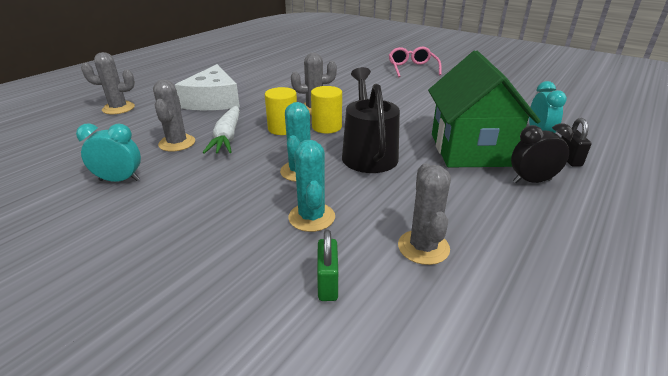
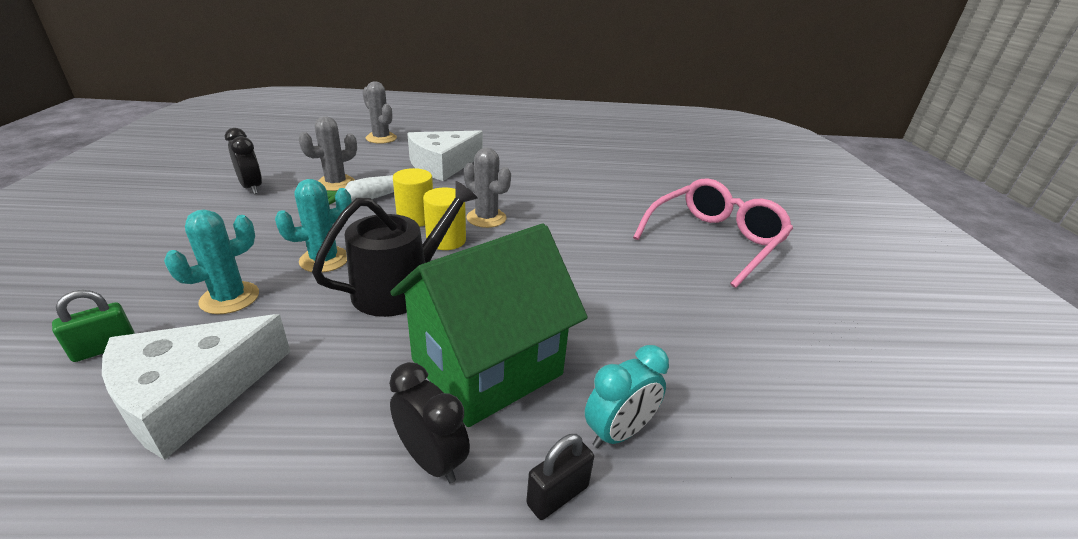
camera: 50 degrees right, 0 degrees up
turquoise clock [76,123,141,182] -> black clock [225,128,262,194]
pink glasses [389,47,442,77] -> pink glasses [633,178,793,288], size x1.54
grey cactus [398,163,451,265] -> white cheese [102,314,291,460]

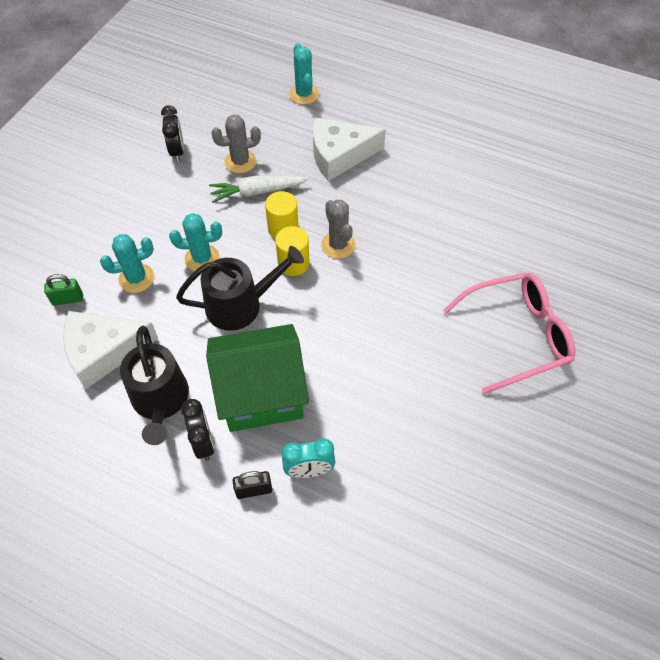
camera: 30 degrees right, 25 degrees up
grey cactus [363,81,397,144] -> turquoise cactus [289,44,319,104]
none -> black watering can [120,326,189,445]

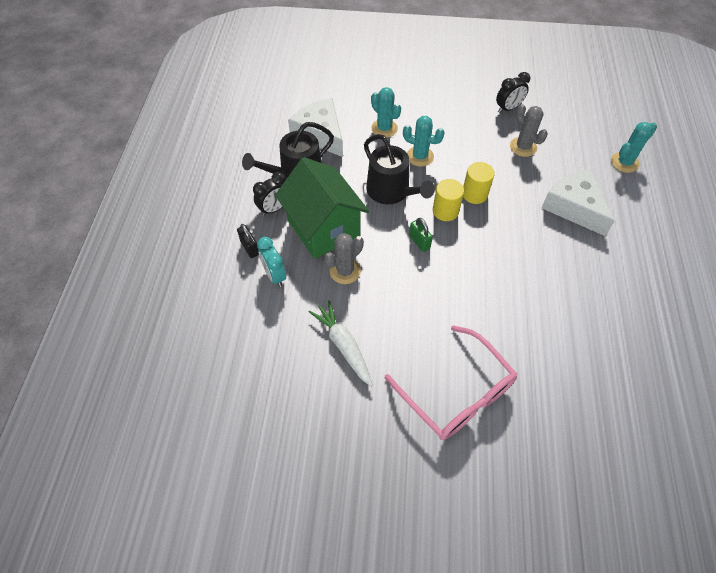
camera: 70 degrees right, 0 degrees up
green padlock [44,274,83,306] -> green padlock moved to [409,218,433,252]
turquoise cactus [169,213,222,271] -> turquoise cactus turned 45 degrees counterclockwise [403,116,445,166]
white carrot [209,175,309,203] -> white carrot moved to [309,300,373,387]
grey cactus [321,200,356,259] -> grey cactus moved to [324,233,364,284]

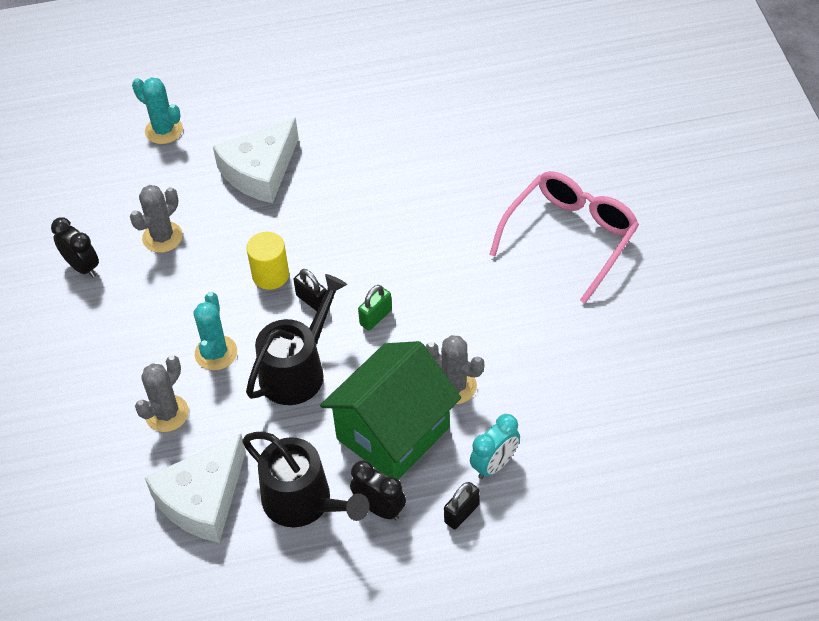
camera: 105 degrees left, 5 degrees down
white carrot [309,300,373,387] -> none
turquoise cactus [371,87,401,138] -> grey cactus [135,355,189,432]
yellow cylinder [433,179,464,221] -> black padlock [293,269,327,311]

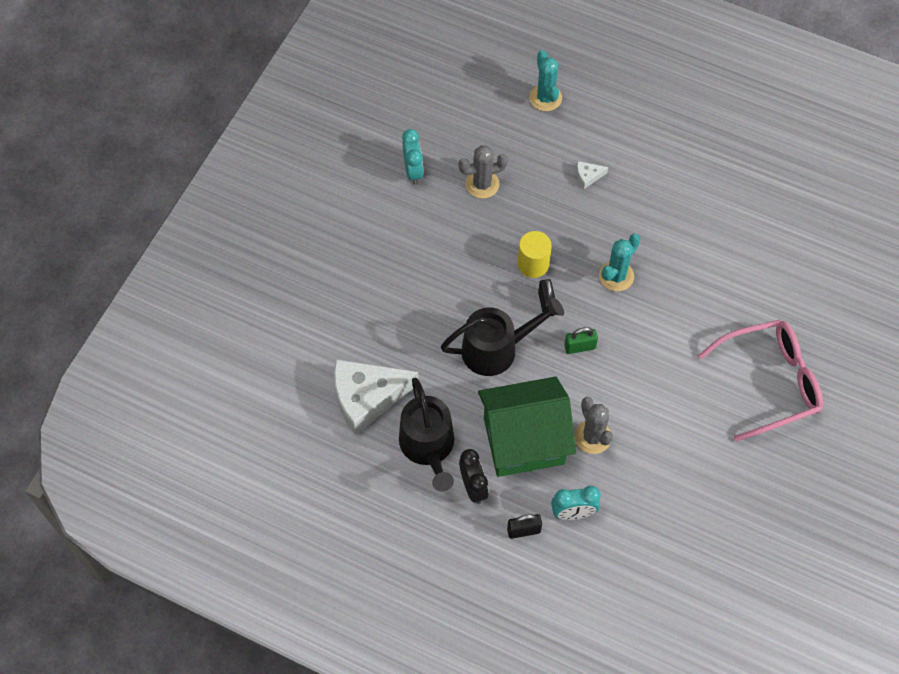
camera: 35 degrees right, 10 degrees up
black clock [51,217,99,278] -> turquoise clock [402,129,424,185]
grey cactus [135,355,189,432] -> none
turquoise cactus [193,292,237,371] -> turquoise cactus moved to [599,234,640,291]
white cheese [213,117,299,203] -> white cheese [576,161,608,189], size x0.40

